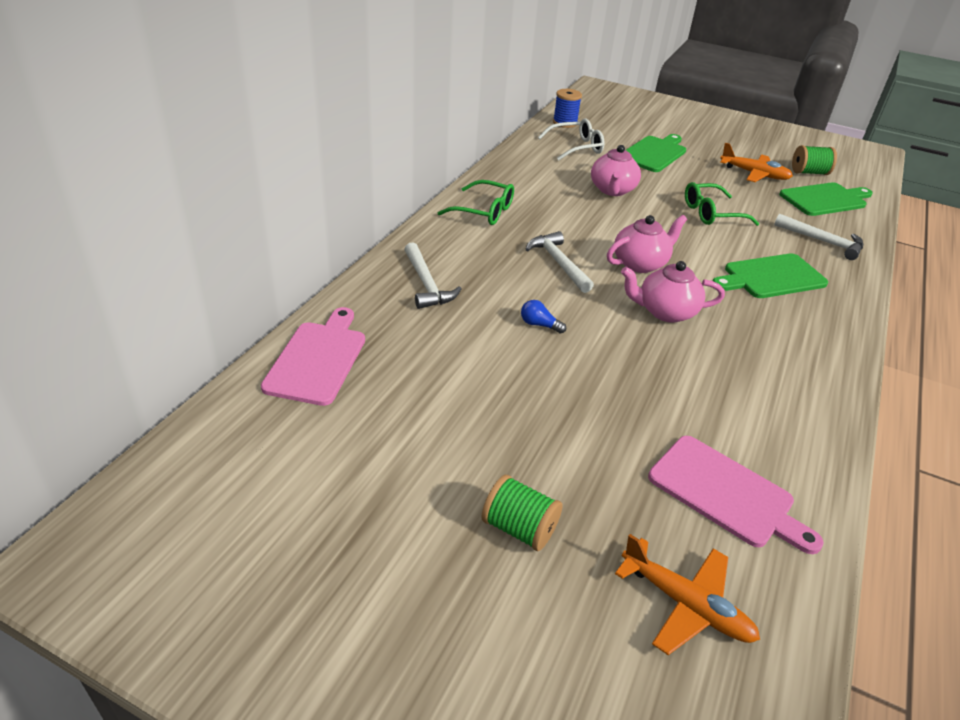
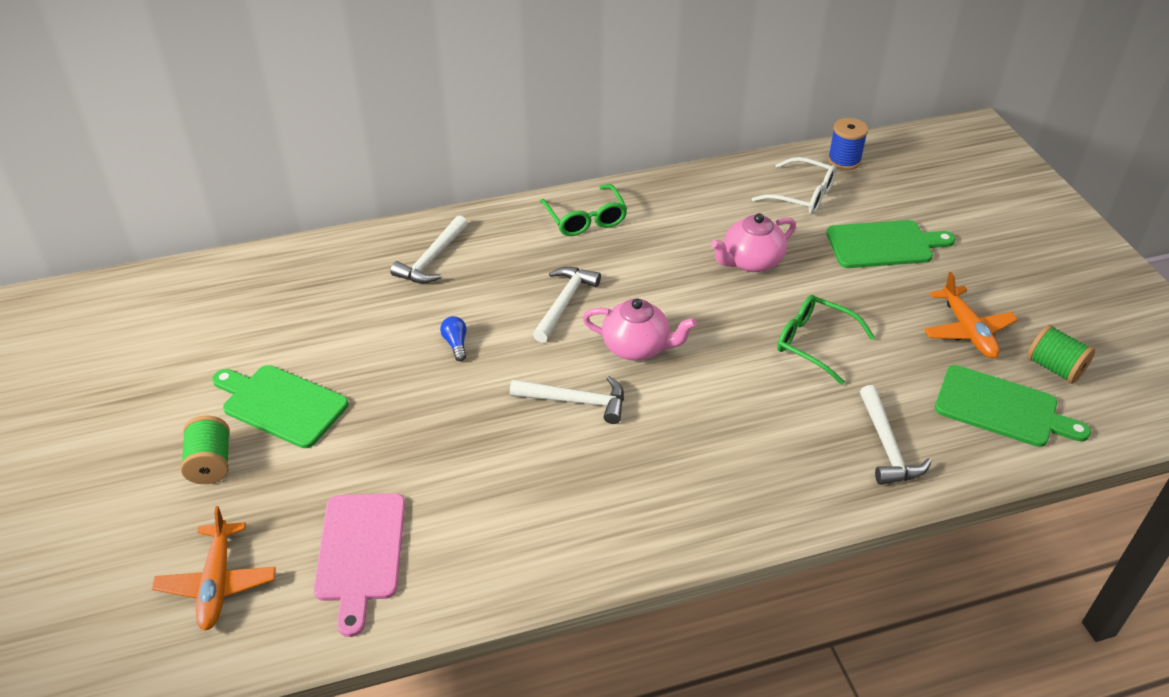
camera: 50 degrees right, 5 degrees up
pink cutting board [261,307,365,406] -> none
pink teapot [621,261,725,323] -> white hammer [510,376,624,424]
green cutting board [713,253,828,298] -> green cutting board moved to [212,365,348,448]

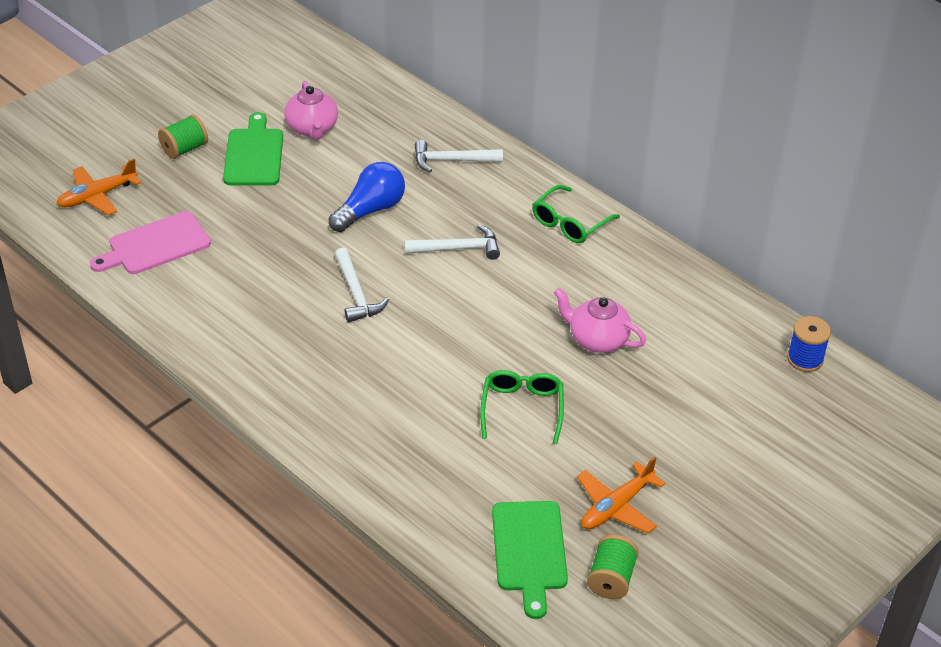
camera: 60 degrees right, 0 degrees up
blue light bulb [440,316,467,361] -> blue light bulb [328,162,405,232], size x2.17
pink teapot [583,298,697,361] -> pink teapot moved to [284,81,338,140]
white glasses [752,157,836,214] -> none
green cutting board [826,220,955,268] -> none
white hammer [860,385,932,485] -> none

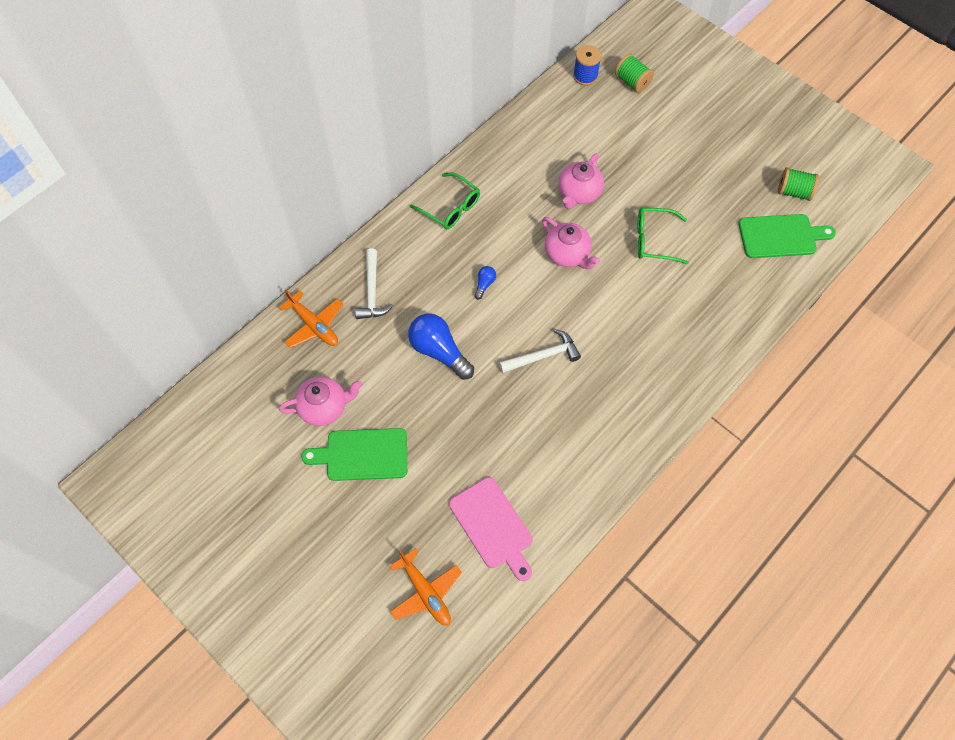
camera: 90 degrees left, 20 degrees up
green spool [158,115,208,159] -> green spool moved to [615,54,654,93]
white hammer [404,225,500,260] -> blue light bulb [474,266,496,299]
orange plane [577,457,665,534] -> orange plane moved to [279,289,343,348]
none -> pink teapot [542,217,600,269]

